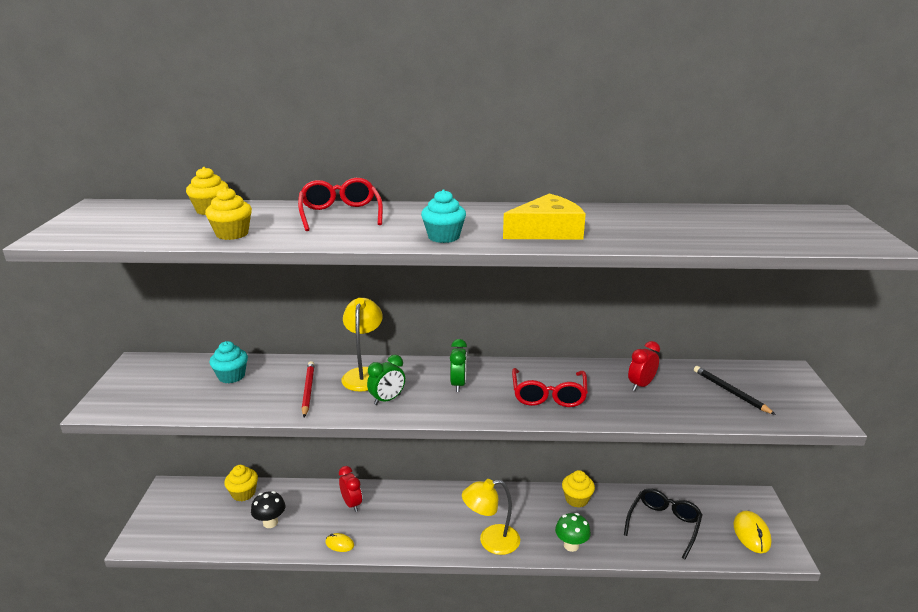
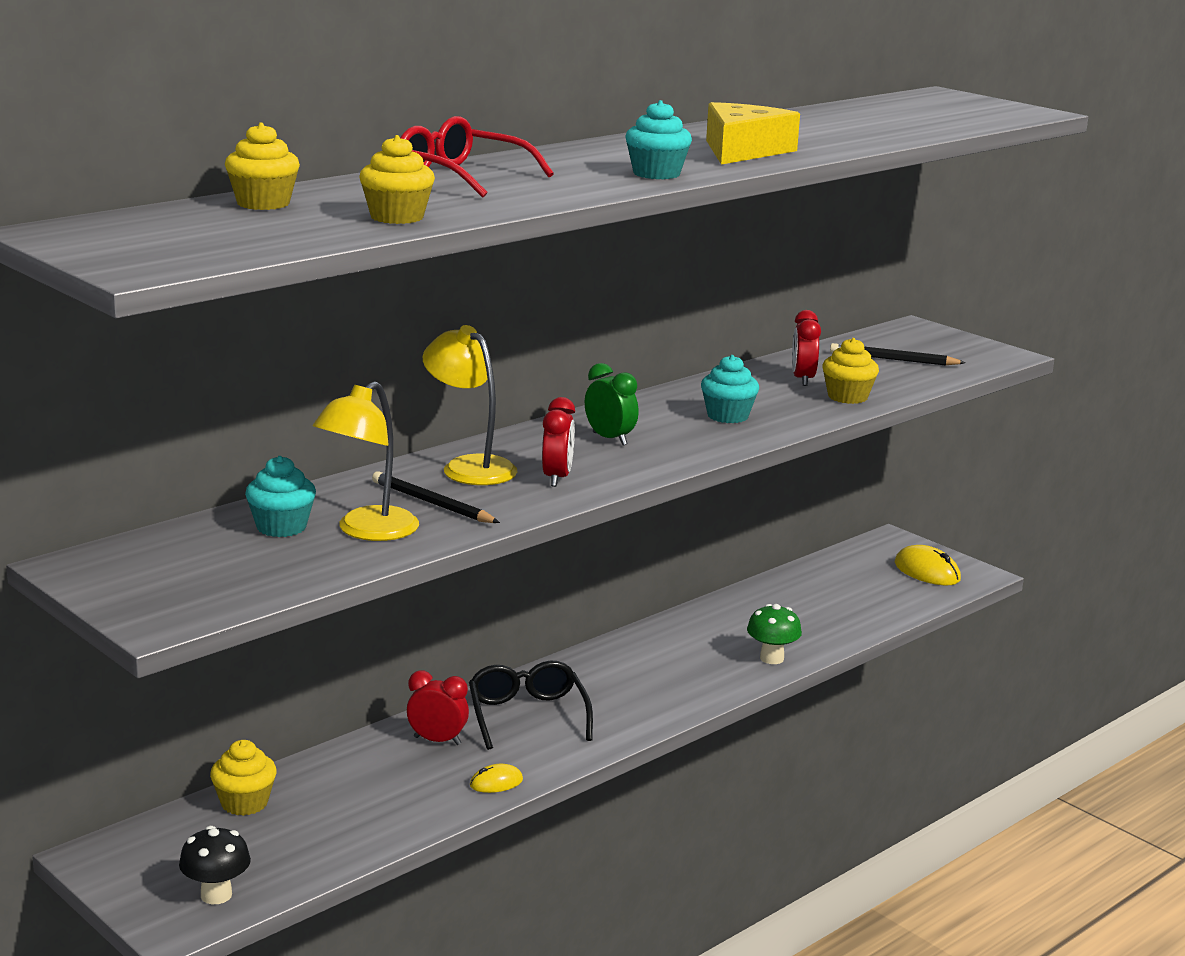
camera: 45 degrees left, 5 degrees down
black mushroom [251,491,285,528] -> black mushroom moved to [179,826,251,904]
red pencil [302,361,315,417] -> black pencil [372,471,500,523]
green clock [367,355,405,405] -> red clock [542,397,575,487]
yellow lamp [462,479,520,555] -> yellow lamp moved to [313,381,419,541]
red glasses [512,368,588,407] -> turquoise cupcake [701,355,759,423]
yellow cupcake [562,470,595,508] -> yellow cupcake moved to [822,338,879,404]
black glasses [624,488,703,559] -> black glasses moved to [469,661,593,750]

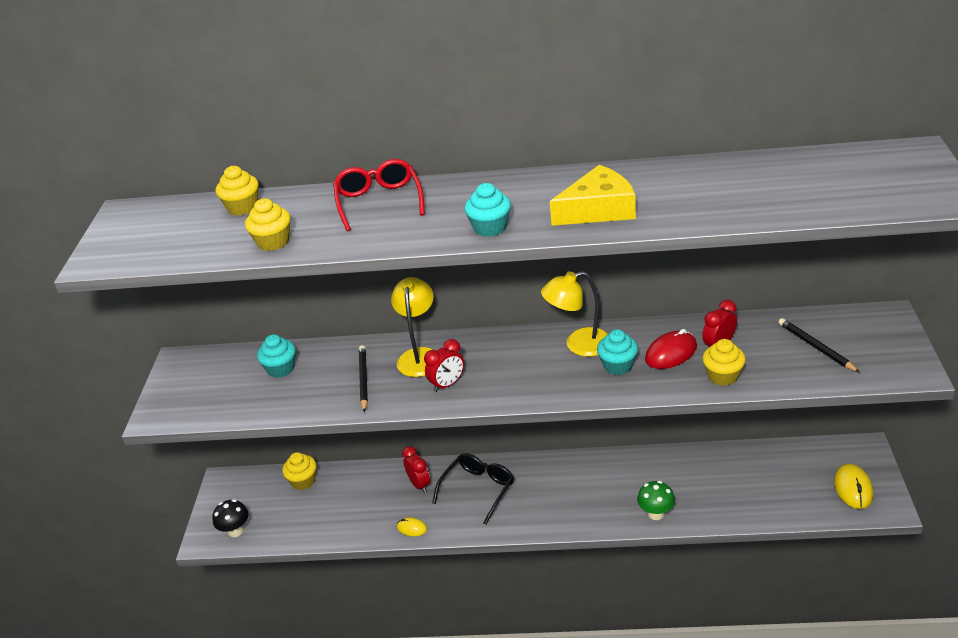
camera: 50 degrees right, 15 degrees up
yellow lamp [313,381,419,541] -> yellow lamp moved to [541,271,608,357]
green clock [585,363,639,445] -> none
none -> red mouse [645,329,697,369]

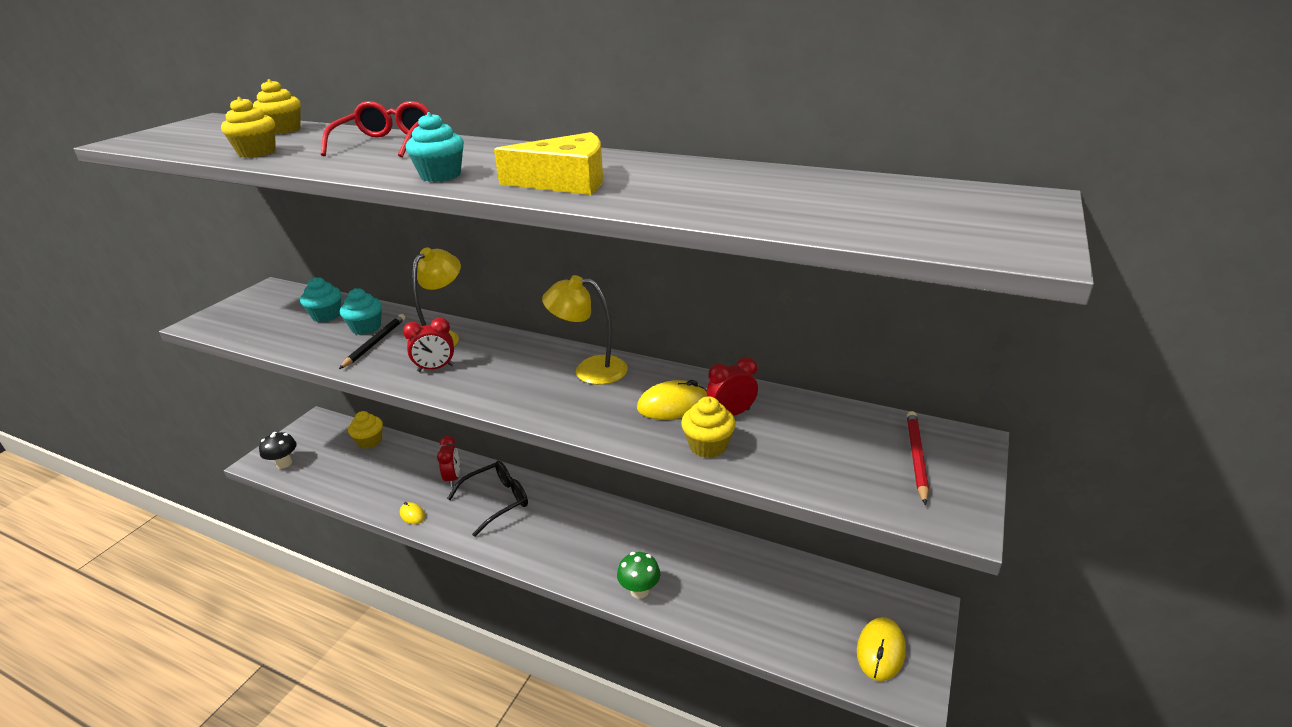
camera: 20 degrees right, 5 degrees down
turquoise cupcake [597,329,638,375] -> turquoise cupcake moved to [340,288,382,335]
red mouse [645,329,697,369] -> yellow mouse [637,380,707,419]
black pencil [779,318,859,372] -> none
none -> red pencil [907,411,929,505]

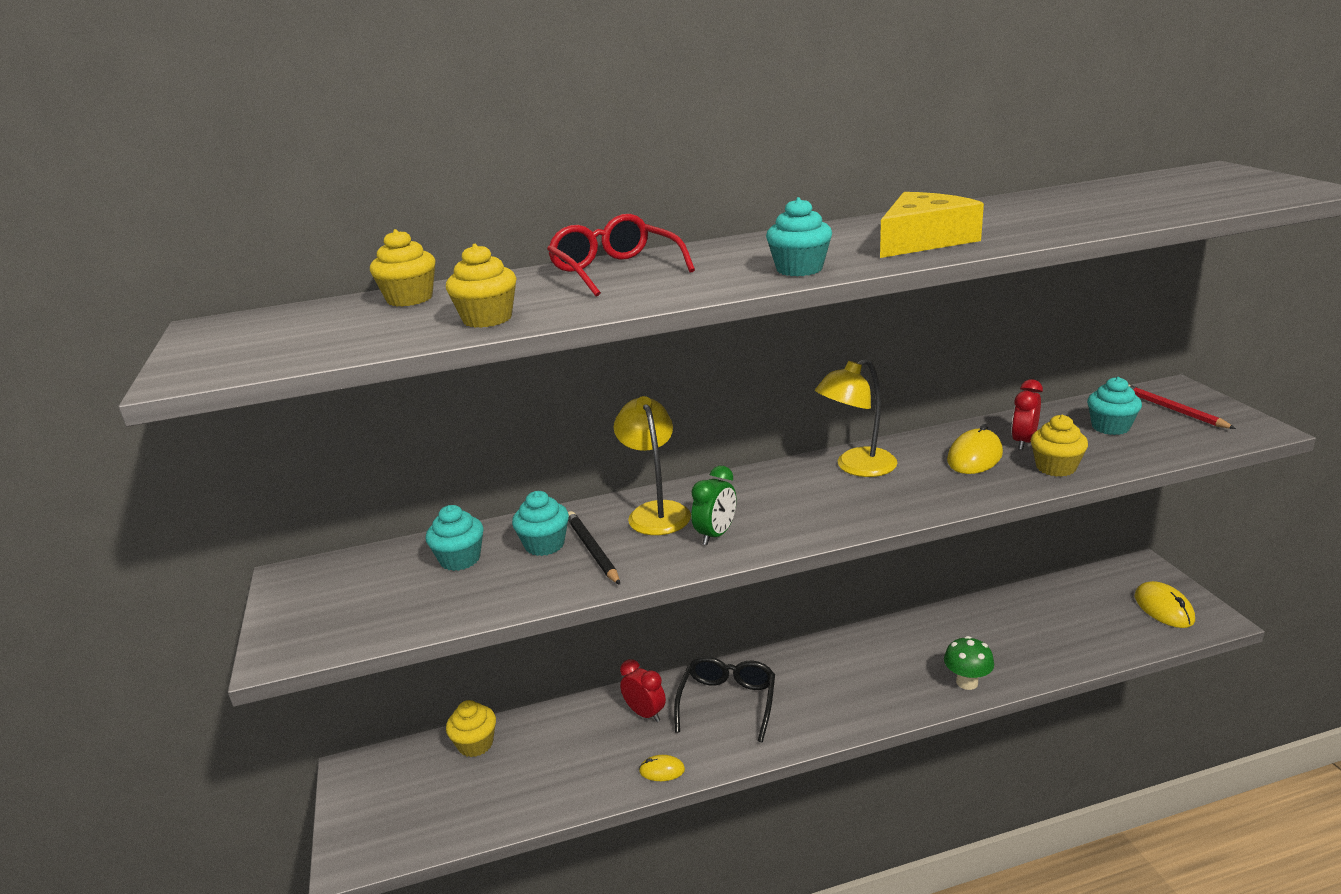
camera: 40 degrees left, 5 degrees down
black mushroom [259,432,297,469] -> none
red clock [403,318,454,372] -> green clock [691,466,736,545]
none -> turquoise cupcake [1087,377,1142,435]

